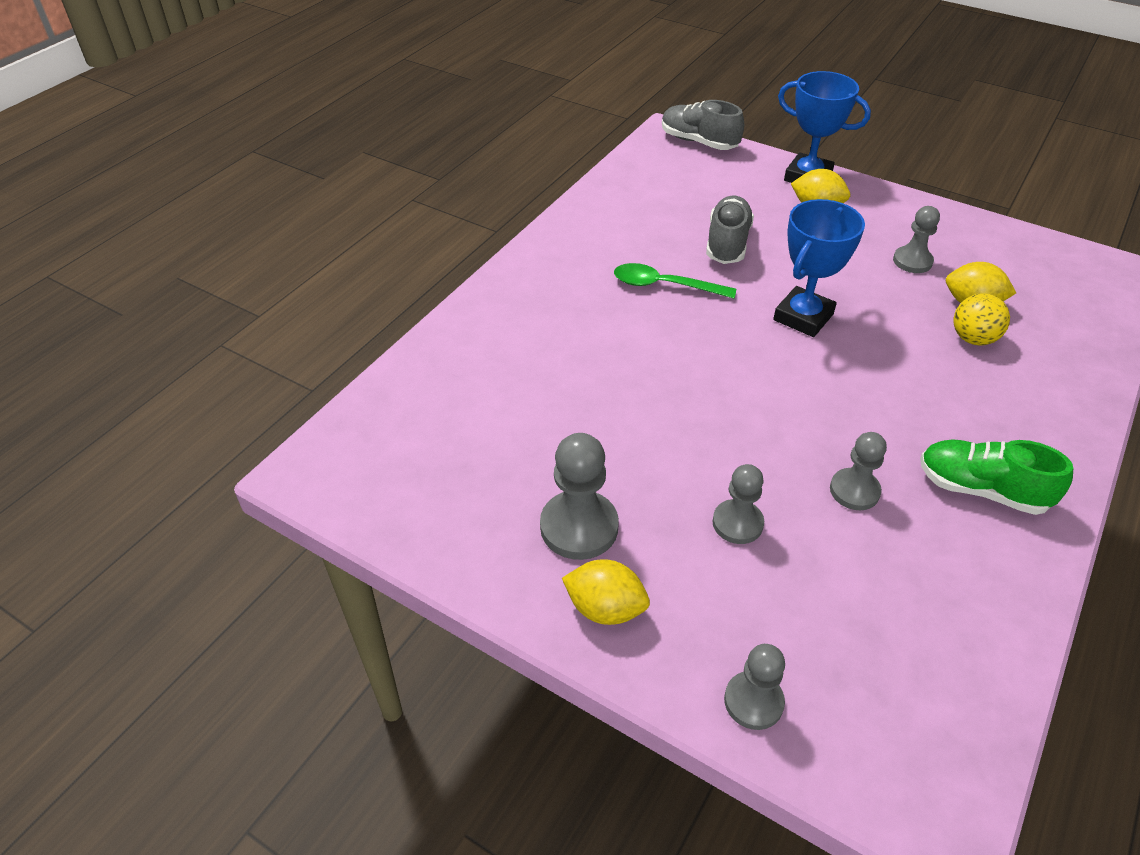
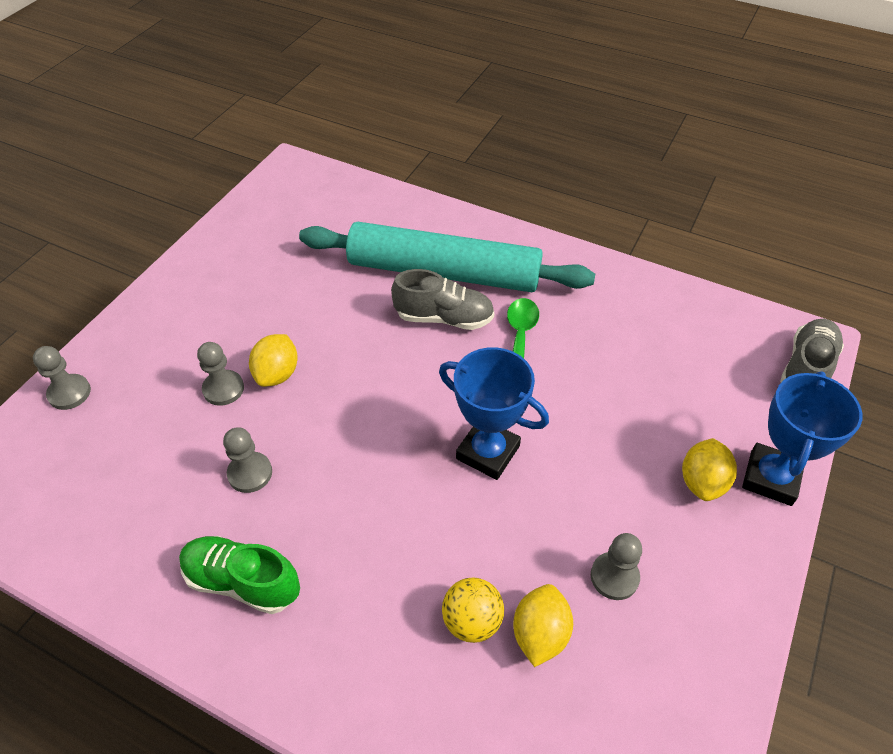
camera: 85 degrees right, 5 degrees up
grey pawn [540,433,619,560] -> none
yellow lemon [562,559,650,625] -> yellow lemon moved to [249,334,298,387]
grey shoe [706,196,754,264] -> grey shoe moved to [391,269,494,330]
green shoe [920,439,1073,515] -> green shoe turned 90 degrees counterclockwise [179,536,300,614]
none -> turquoise rolling pin [299,222,595,292]

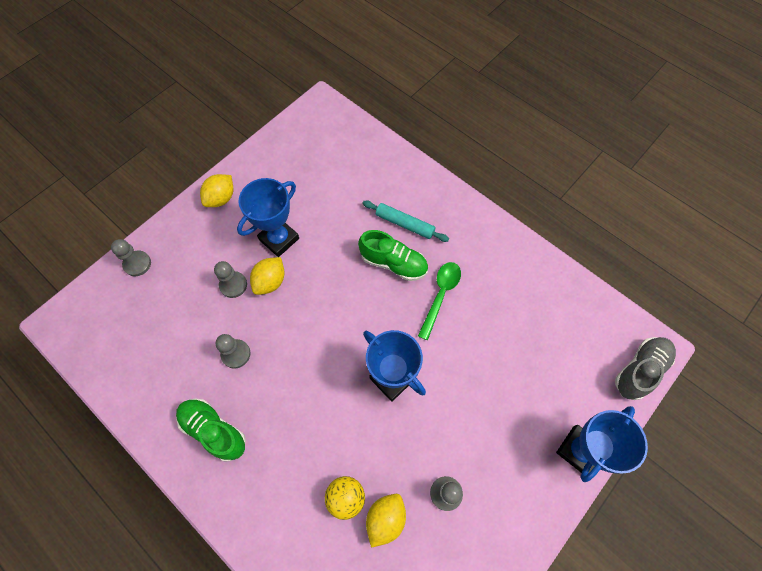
camera: 15 degrees right, 15 degrees up
turquoise rolling pin [299,222,595,292] -> turquoise rolling pin [363,201,449,242], size x0.44
grey shoe [391,269,494,330] -> green shoe [358,230,428,281]
yellow lemon [682,438,737,501] -> yellow lemon moved to [200,174,233,207]
none -> blue trophy [237,178,299,257]

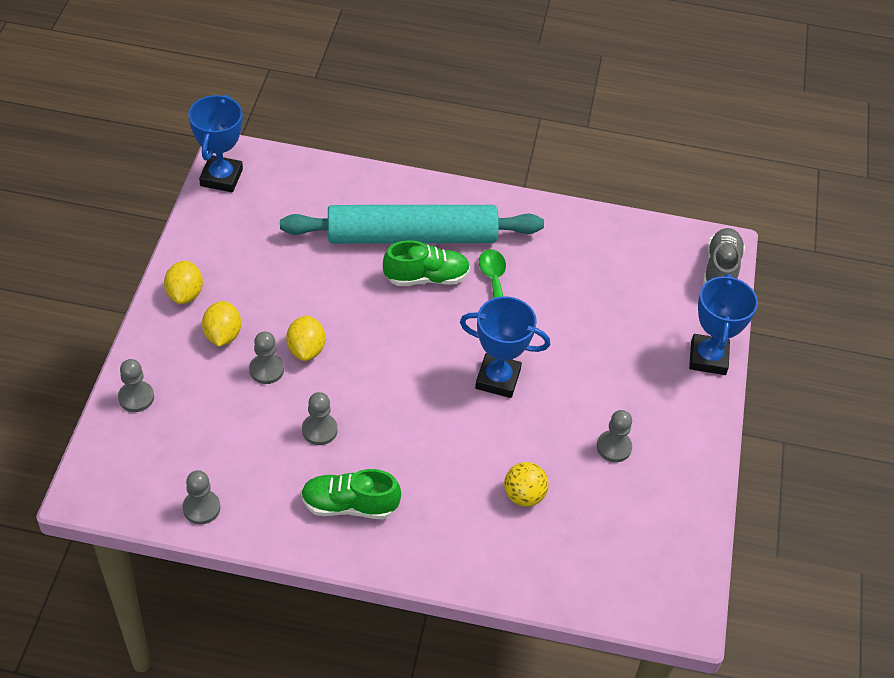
camera: 35 degrees left, 15 degrees down
blue trophy [237,178,299,257] -> blue trophy moved to [188,95,243,192]
turquoise rolling pin [363,201,449,242] -> turquoise rolling pin [280,205,544,244], size x2.27
yellow lemon [366,494,406,548] -> yellow lemon moved to [202,301,241,346]
none -> grey pawn [183,470,220,525]

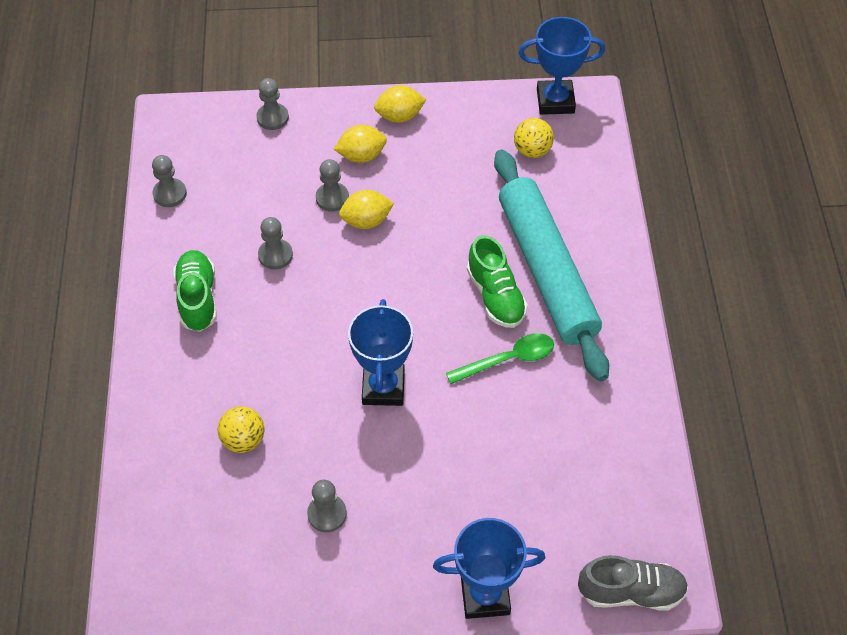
camera: 80 degrees right, 5 degrees up
none -> yellow ball [514,118,554,158]

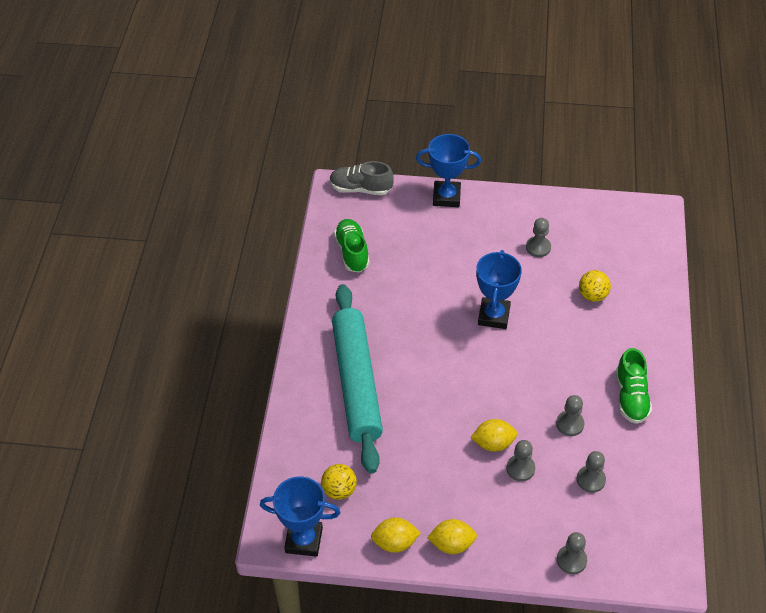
camera: 170 degrees left, 5 degrees down
grey pawn [152,155,187,207] -> grey pawn moved to [577,451,606,493]
yellow lemon [334,125,387,163] -> yellow lemon moved to [371,518,421,553]
green spoon [446,333,554,384] -> none
green shoe [467,235,528,328] -> green shoe moved to [334,219,370,272]

